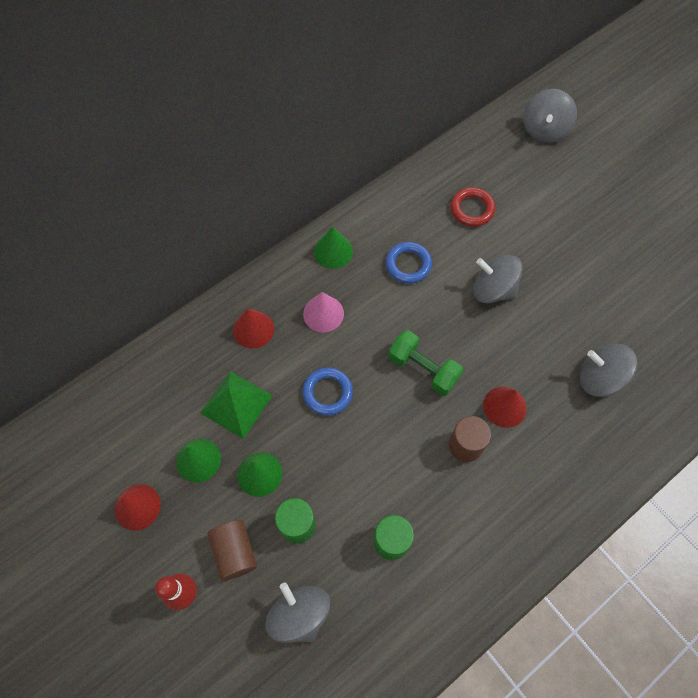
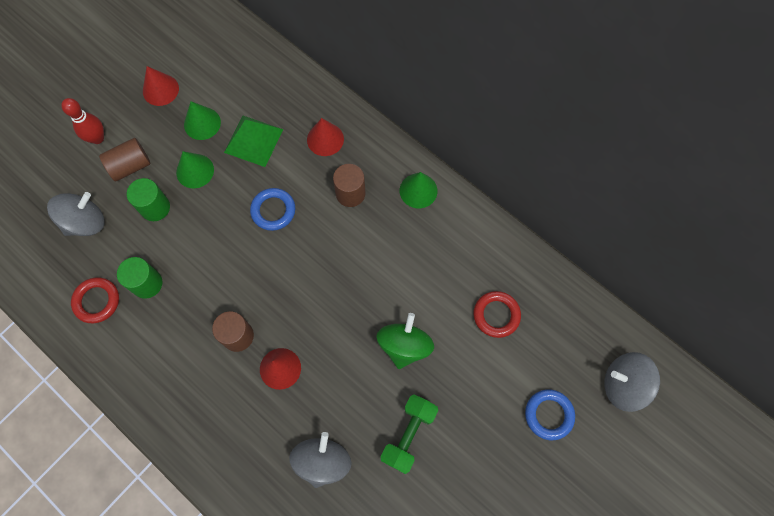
camera: 80 degrees right, 5 degrees up
pink cone [303,292,344,332] -> brown cylinder [333,164,366,207]
blue ring [385,242,432,284] -> blue ring moved to [525,389,575,440]
green dumbbell [388,330,463,396] -> green dumbbell moved to [380,395,438,474]
grey spinning top [473,255,523,303] -> green spinning top [376,313,434,369]
none -> red ring [71,277,119,323]

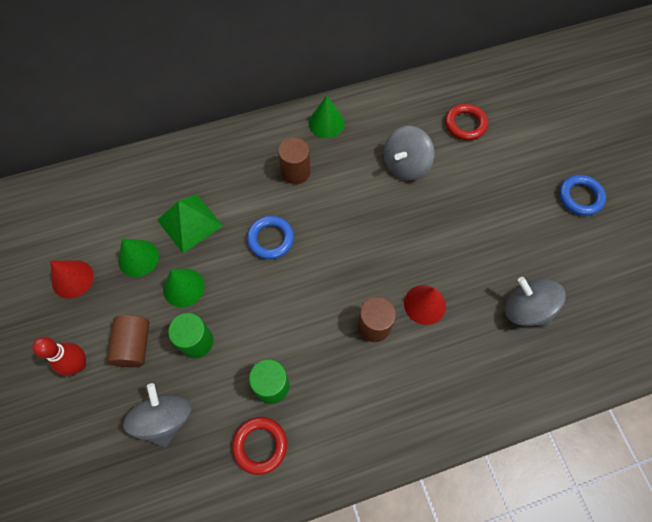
camera: 60 degrees left, 5 degrees down
red cone [307,118,344,156] -> none
green spinning top [376,313,434,369] -> none
green dumbbell [380,395,438,474] -> none
blue ring [525,389,575,440] -> blue ring moved to [559,175,606,216]
grey spinning top [604,352,660,412] -> grey spinning top moved to [384,126,434,181]

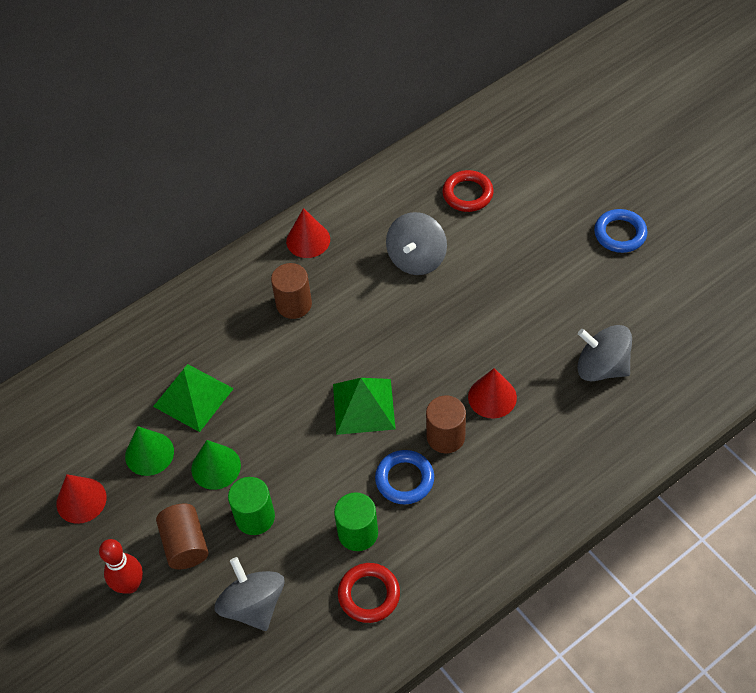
camera: 15 degrees left, 10 degrees down
blue ring [247,216,294,259] -> blue ring moved to [375,450,434,504]
green cone [309,95,345,138] -> red cone [286,208,330,258]
none -> green pyramid [333,378,396,435]

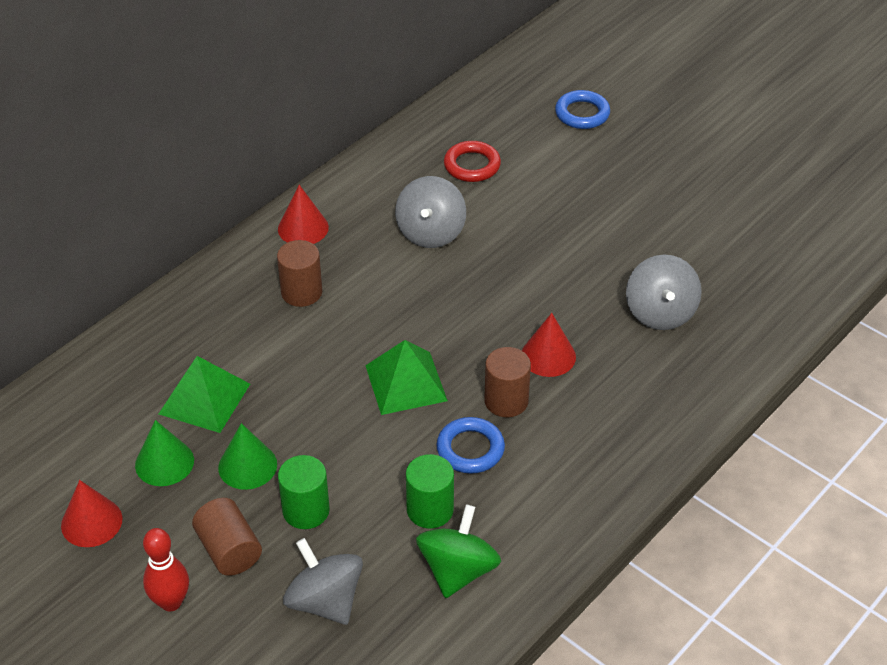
camera: 15 degrees left, 10 degrees down
red ring [338,563,400,623] -> green spinning top [416,504,501,598]
grey spinning top [577,325,632,382] -> grey spinning top turned 105 degrees counterclockwise [626,254,702,330]
blue ring [594,209,648,253] -> blue ring moved to [555,90,610,129]

